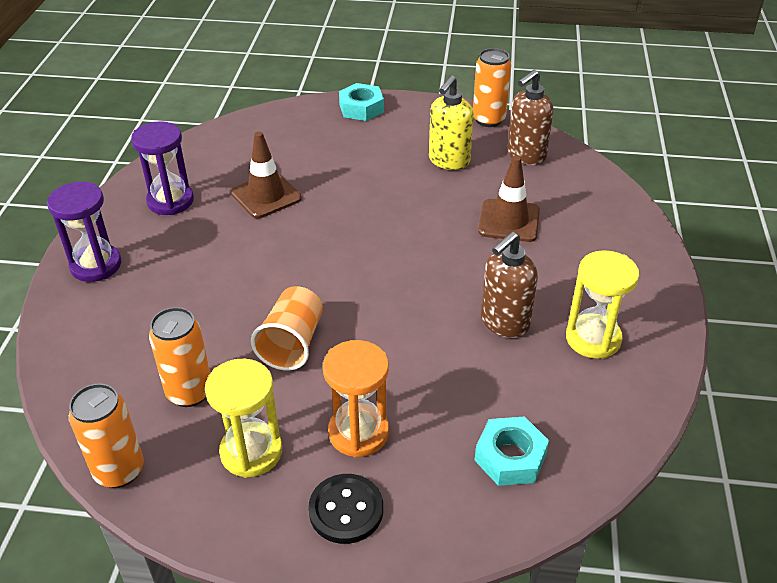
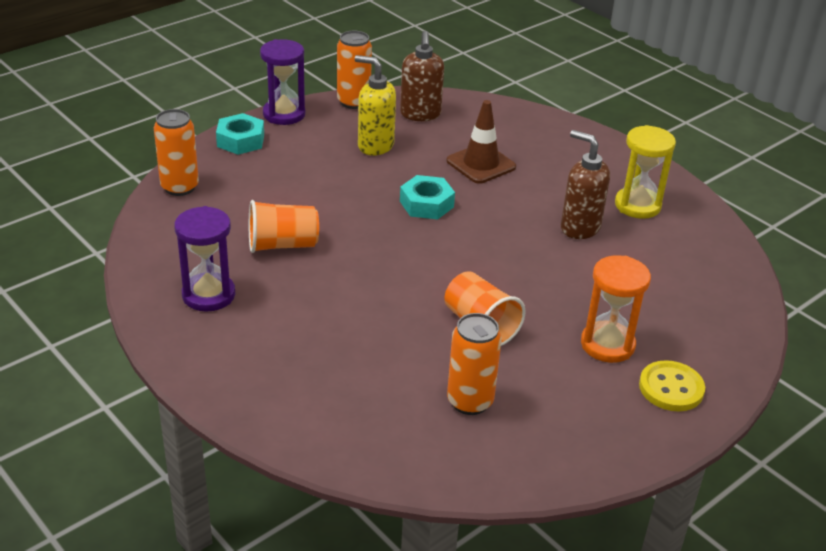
camera: 50 degrees left, 5 degrees down
purple hourglass [47,182,121,282] -> purple hourglass moved to [260,39,305,125]
orange can [69,383,144,488] -> orange can moved to [154,109,199,196]
yellow hourglass [205,359,282,478] -> none
brown traffic cone [231,132,302,218] -> orange cup [249,200,319,253]
black button [308,474,383,544] -> yellow button [639,360,705,411]
yellow soap dispenser [429,75,474,170] -> yellow soap dispenser turned 135 degrees clockwise [355,55,396,156]
turquoise nut [474,416,549,486] -> turquoise nut moved to [400,175,455,219]
brown soap dispenser [481,232,538,338] -> brown soap dispenser turned 135 degrees clockwise [561,130,610,239]

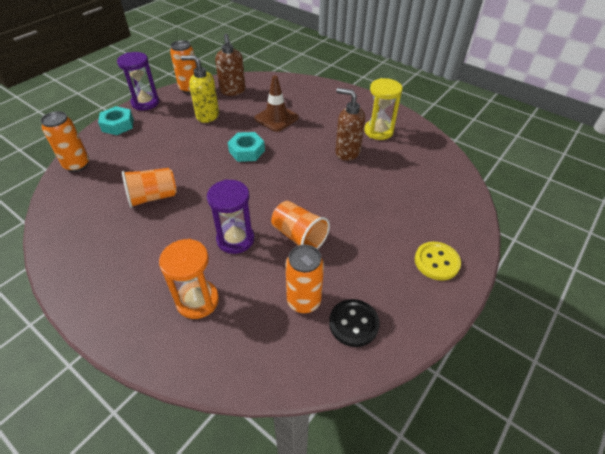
camera: 10 degrees left, 10 degrees up
purple hourglass [174,206,235,312] -> purple hourglass moved to [207,179,254,254]
orange hourglass [581,255,651,363] -> orange hourglass moved to [159,239,219,319]
none -> black button [329,299,380,347]

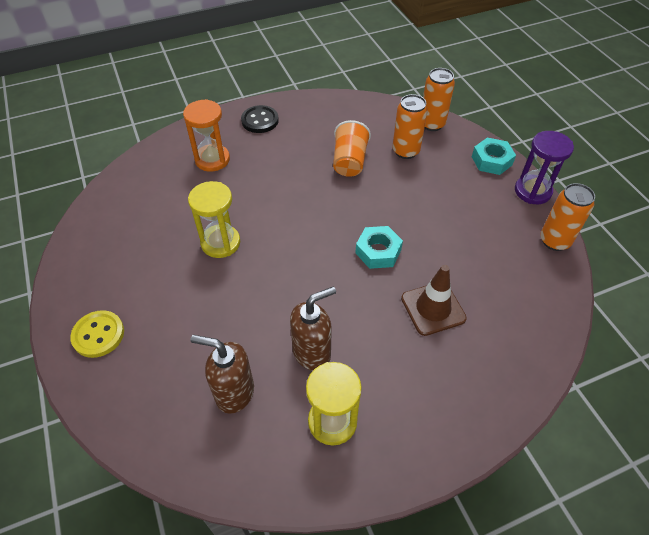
camera: 120 degrees right, 5 degrees up
yellow soap dispenser [181,55,219,123] -> none
purple hourglass [207,179,254,254] -> none
brown soap dispenser [215,34,246,96] -> brown soap dispenser moved to [191,335,254,414]
orange cup [271,201,330,249] -> yellow hourglass [188,181,240,258]
orange can [286,245,324,313] -> orange can moved to [392,94,428,159]
black button [329,299,380,347] -> black button moved to [241,105,279,133]

